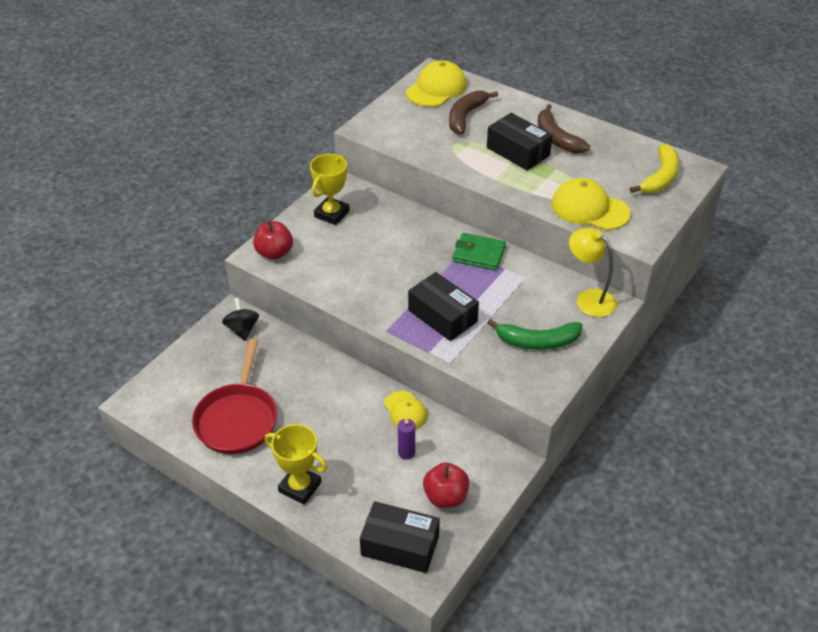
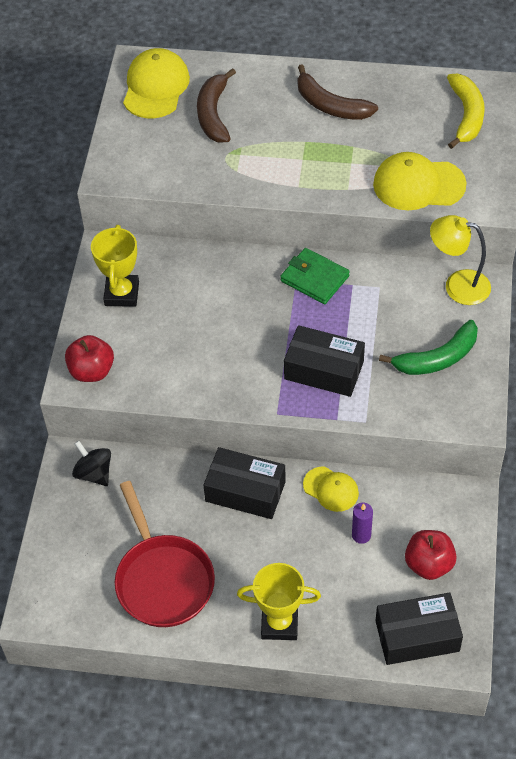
camera: 25 degrees left, 10 degrees up
green wallet [452,233,506,271] -> green wallet turned 45 degrees clockwise [280,248,350,304]
black box [487,113,553,171] -> black box moved to [203,447,286,519]

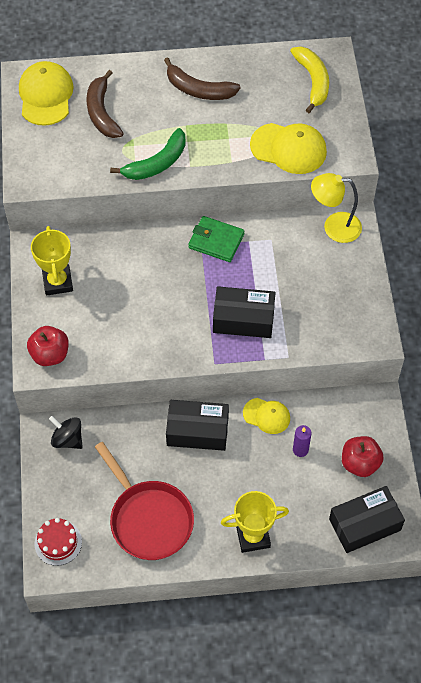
camera: 15 degrees left, 5 degrees up
yellow cap [373,152,467,210] -> yellow cap turned 150 degrees counterclockwise [250,123,327,174]
green banana [379,320,478,375] -> green banana moved to [110,128,186,180]
none -> red cake [34,518,82,566]

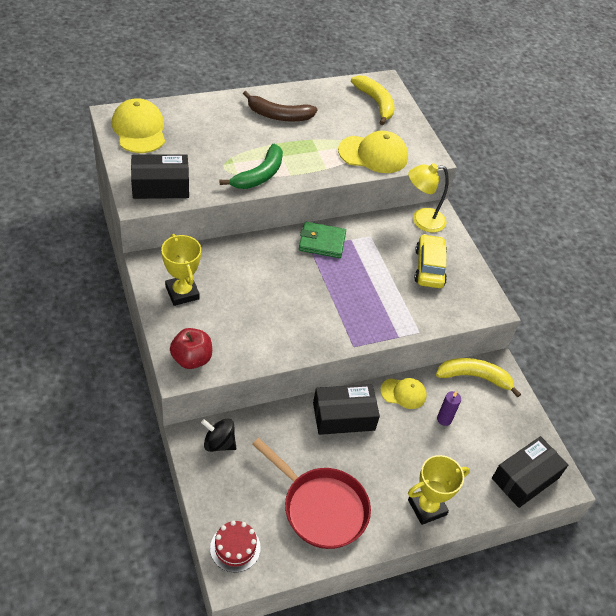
camera: 20 degrees left, 10 degrees down
brown banana [87,70,124,138] -> none
black box [213,286,276,338] -> black box moved to [131,154,189,199]
red apple [342,436,384,477] -> none
none -> yellow car [414,234,447,288]
none -> yellow banana [436,358,521,398]

